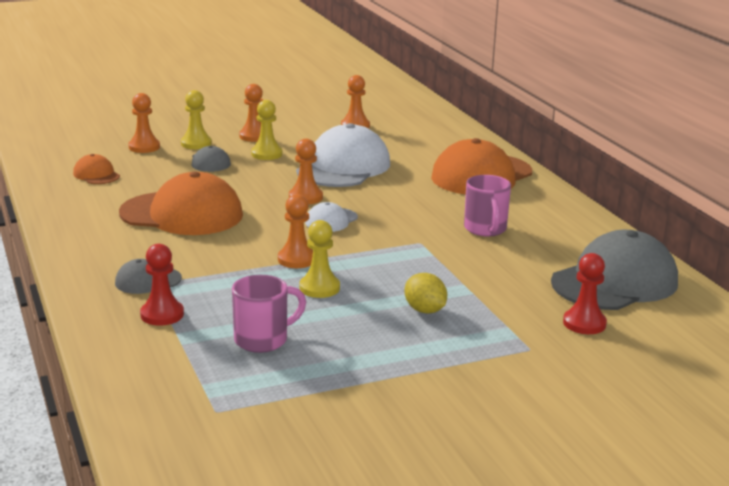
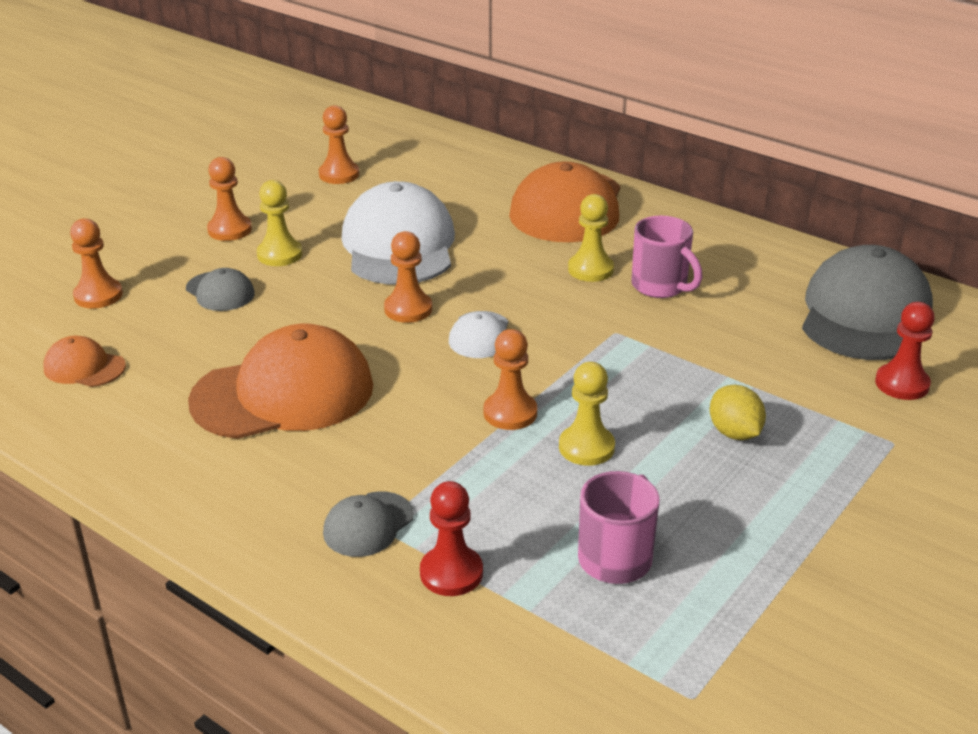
camera: 30 degrees left, 10 degrees up
yellow pawn [181,90,212,149] -> yellow pawn moved to [568,194,614,282]
yellow lemon [404,273,447,314] -> yellow lemon turned 45 degrees clockwise [710,385,766,440]

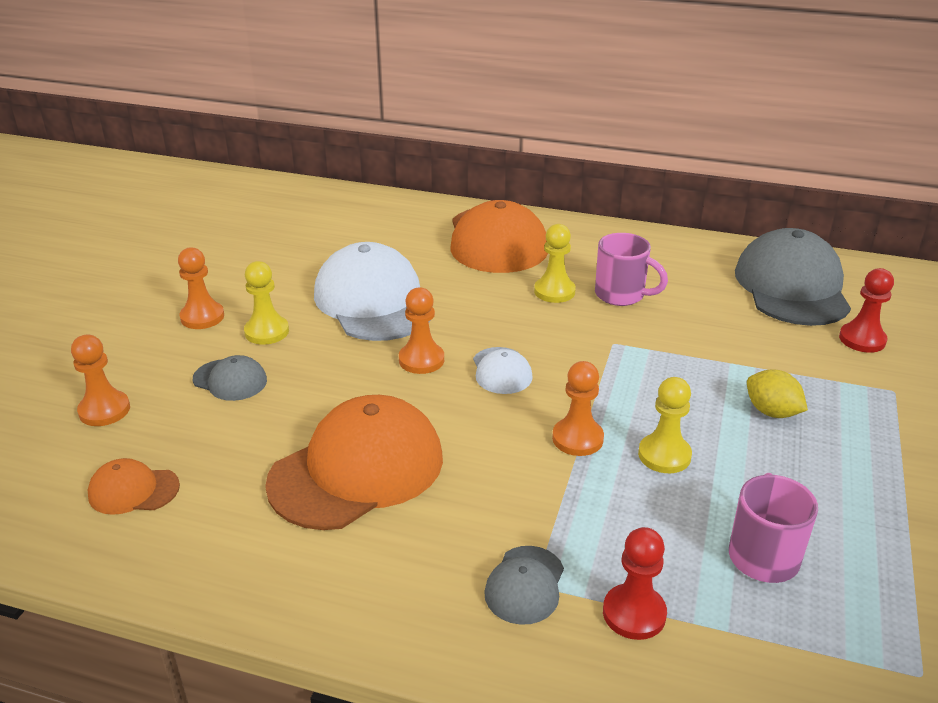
camera: 20 degrees left, 0 degrees up
orange pawn [319,105,359,184] -> none

